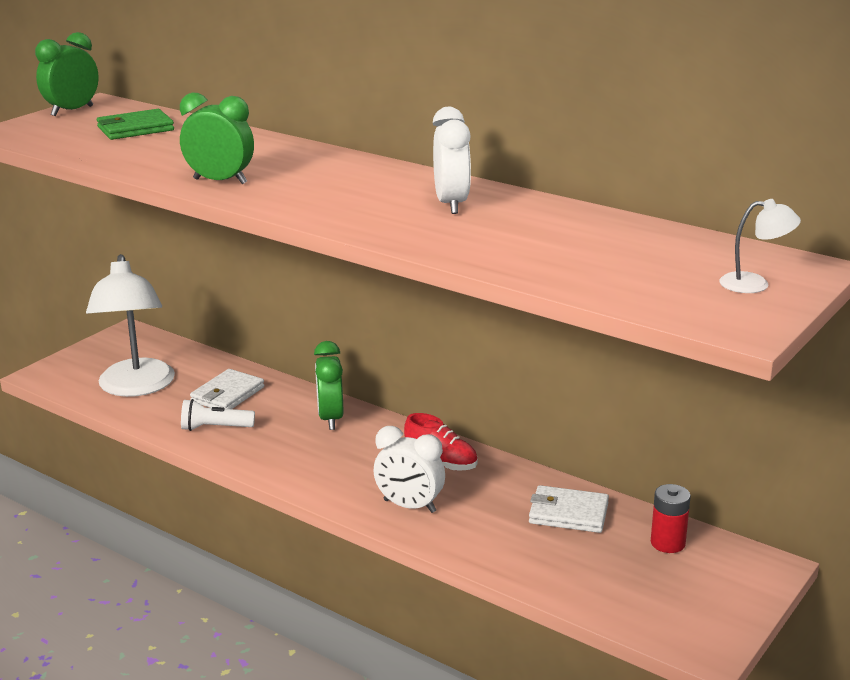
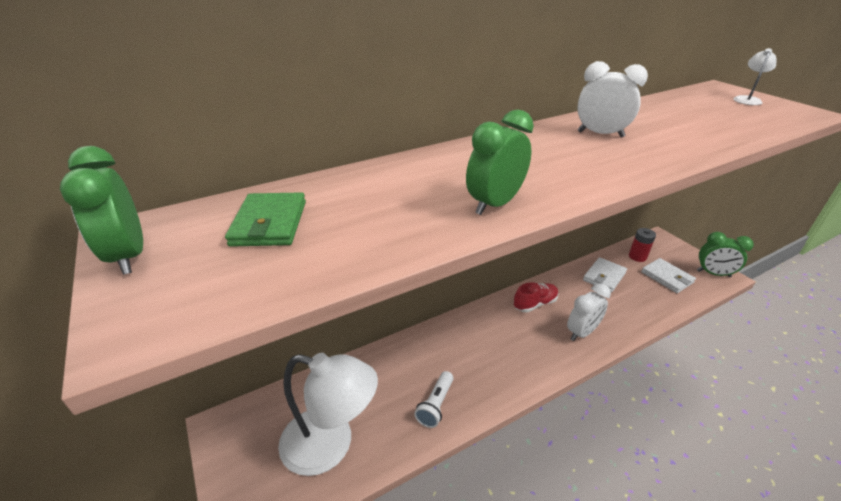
camera: 65 degrees left, 10 degrees up
white wallet [190,369,264,409] -> white wallet moved to [641,258,696,293]
green clock [314,341,343,430] -> green clock moved to [697,232,754,277]

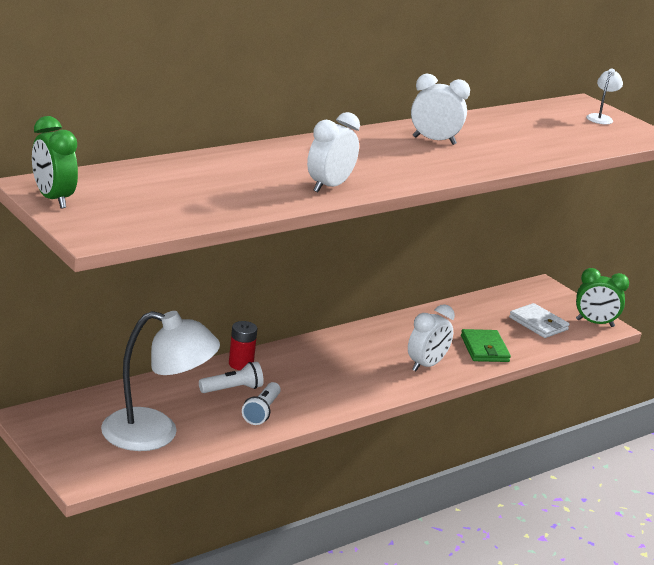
camera: 10 degrees left, 10 degrees down
green wallet [225,192,306,247] -> green wallet moved to [461,329,511,362]
green clock [466,109,534,215] -> white clock [307,112,360,192]
red shoe [514,282,558,313] -> none
white wallet [583,257,627,292] -> none
red battery [629,228,656,262] -> red battery moved to [229,321,257,370]
none -> white flashlight [199,362,264,393]

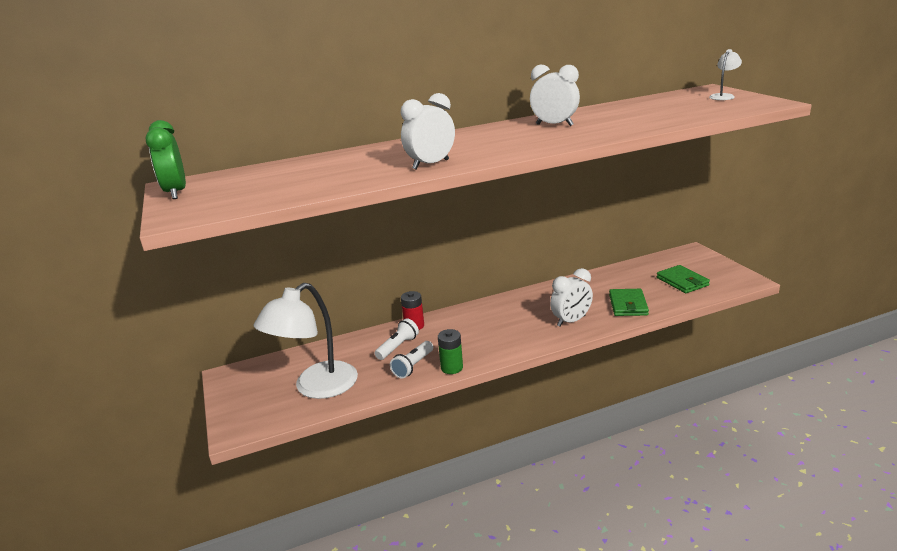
camera: 20 degrees right, 0 degrees up
white lamp [101,311,220,451] -> white lamp turned 105 degrees clockwise [254,283,358,399]
white flashlight [199,362,264,393] -> white flashlight turned 45 degrees counterclockwise [375,318,419,360]
white wallet [509,303,570,338] -> green wallet [657,265,710,293]
green clock [576,268,629,327] -> none
none -> green battery [438,329,463,374]

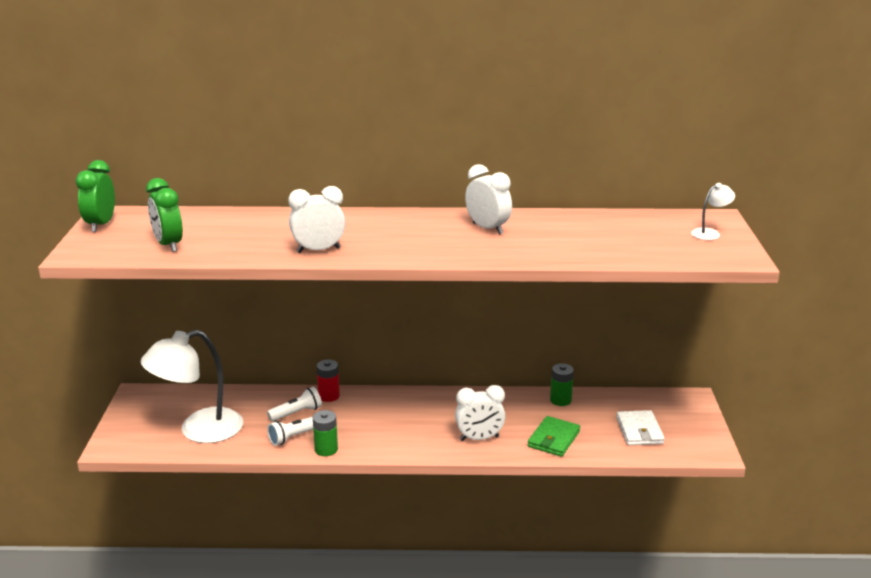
camera: 20 degrees right, 0 degrees up
green wallet [657,265,710,293] -> white wallet [616,410,665,445]
none -> green clock [146,178,183,252]
none -> green battery [550,363,574,406]

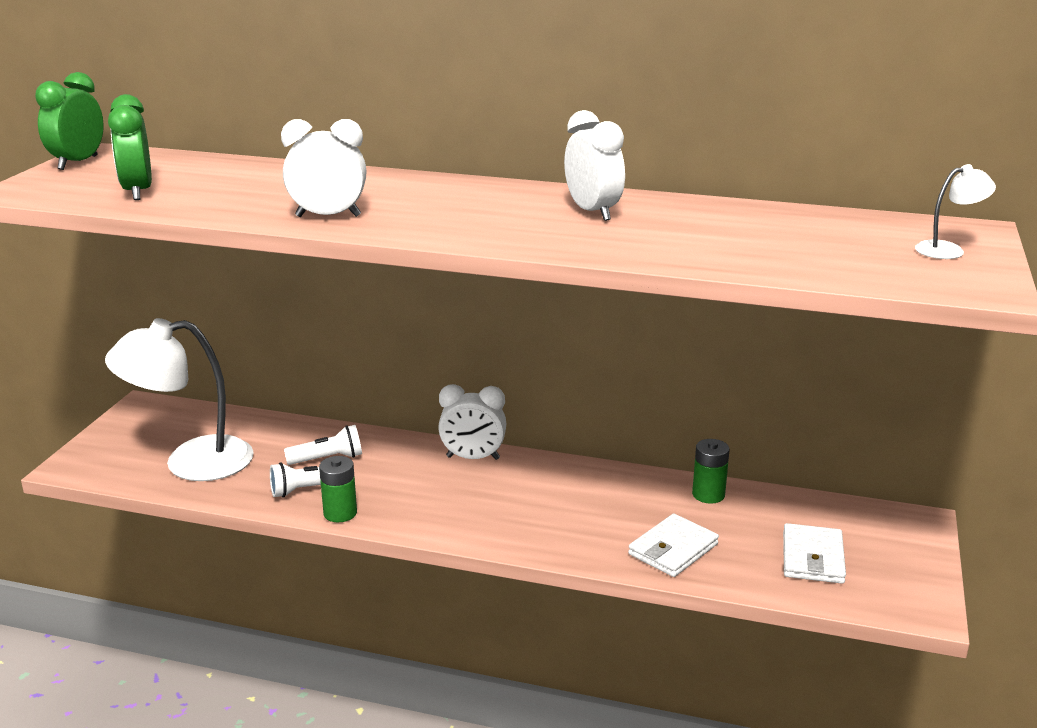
camera: 15 degrees right, 0 degrees up
red battery [316,359,340,402] -> none
white clock [455,385,505,441] -> white clock moved to [438,384,506,460]
green wallet [528,416,580,457] -> white wallet [628,514,719,577]

